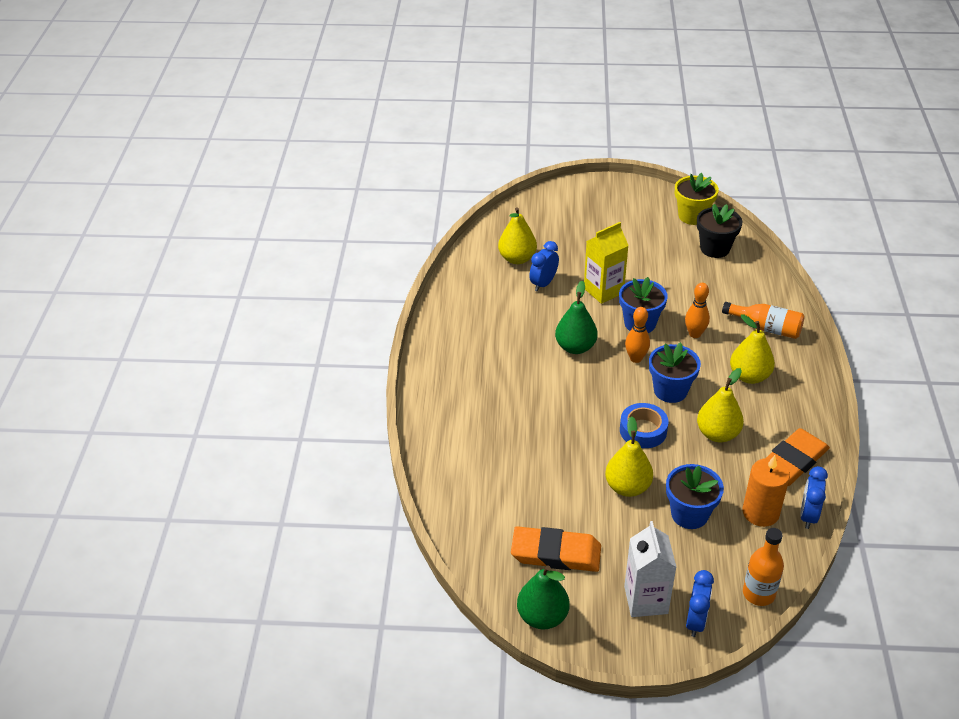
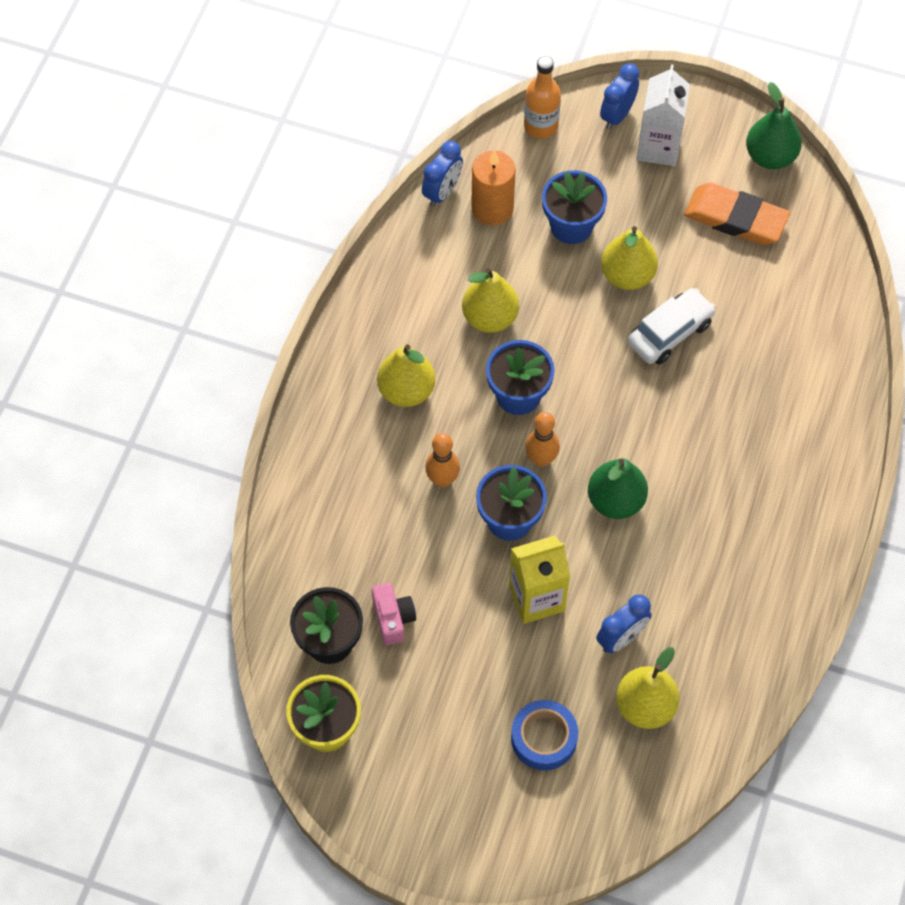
camera: 165 degrees left, 20 degrees up
blue tape [620,403,669,448] -> blue tape moved to [511,700,578,771]
orange bottle [722,302,805,339] -> none
orange eraser [766,428,830,486] -> none
none -> pink camera [372,583,416,645]
none -> white car [628,288,716,365]

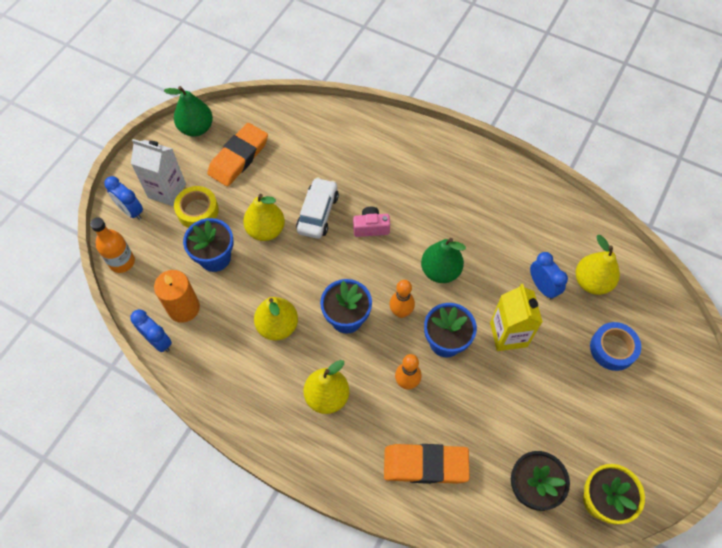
camera: 80 degrees left, 0 degrees up
pink camera [372,583,416,645] -> pink camera moved to [353,207,390,237]
white car [628,288,716,365] -> white car turned 45 degrees clockwise [296,177,339,239]
none -> yellow tape [174,186,219,228]
none -> orange eraser [384,444,470,484]

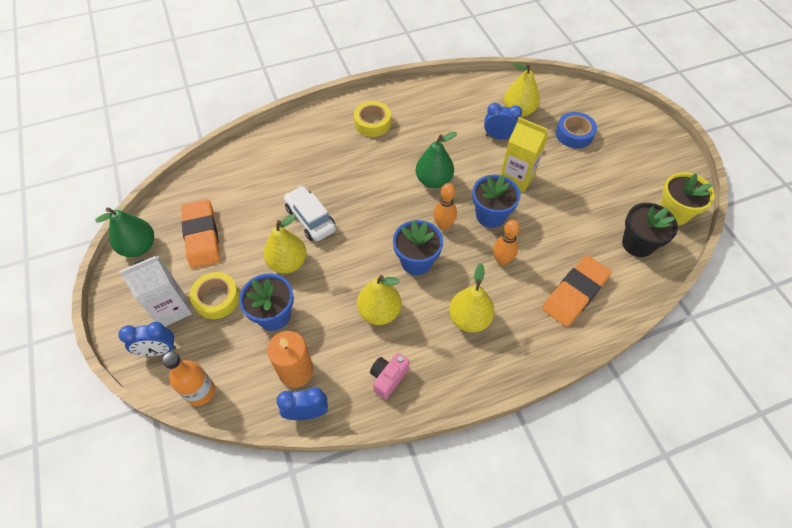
camera: 50 degrees left, 5 degrees down
pink camera [353,207,390,237] -> pink camera moved to [370,353,409,399]
none -> yellow tape [354,101,391,137]

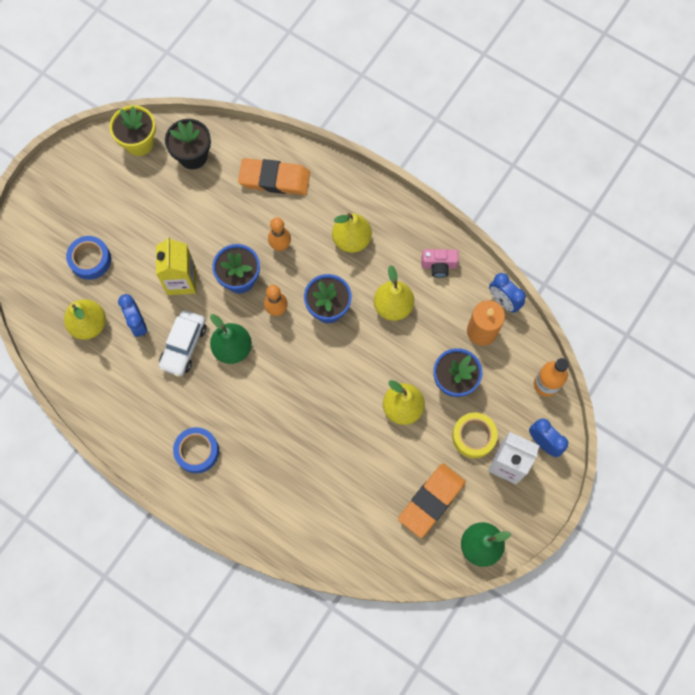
camera: 125 degrees left, 15 degrees up
white car [284,186,336,241] -> white car moved to [159,310,206,377]
yellow tape [354,101,391,137] -> blue tape [173,427,219,473]

